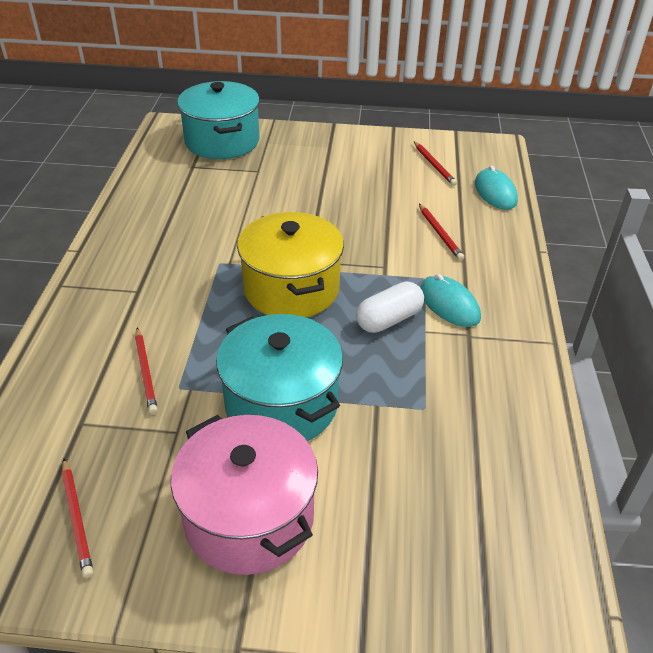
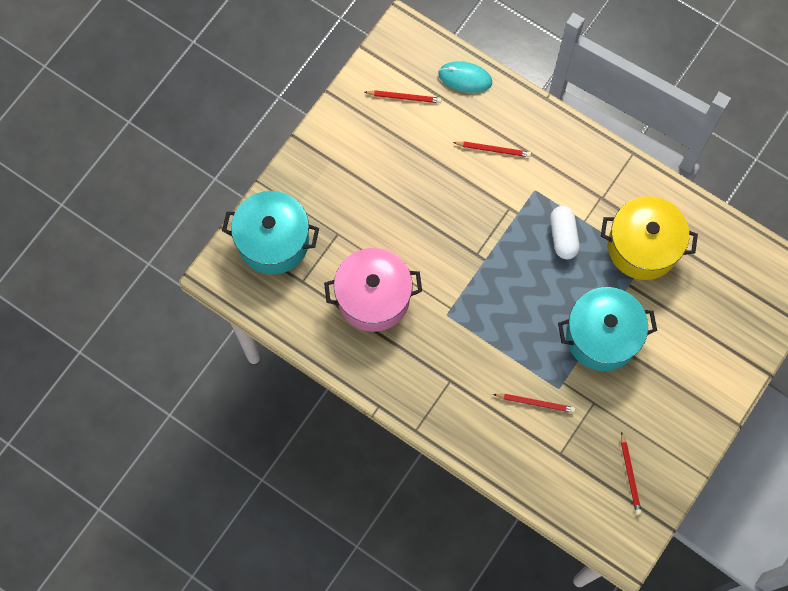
camera: 60 degrees left, 30 degrees up
red pencil [62,459,93,578] -> red pencil turned 75 degrees clockwise [621,432,642,515]
pink pot [171,415,318,575] -> pink pot moved to [324,248,422,332]
yellow pot [237,212,344,318] -> yellow pot moved to [601,196,698,280]
turquoise mouse [420,274,481,327] -> none

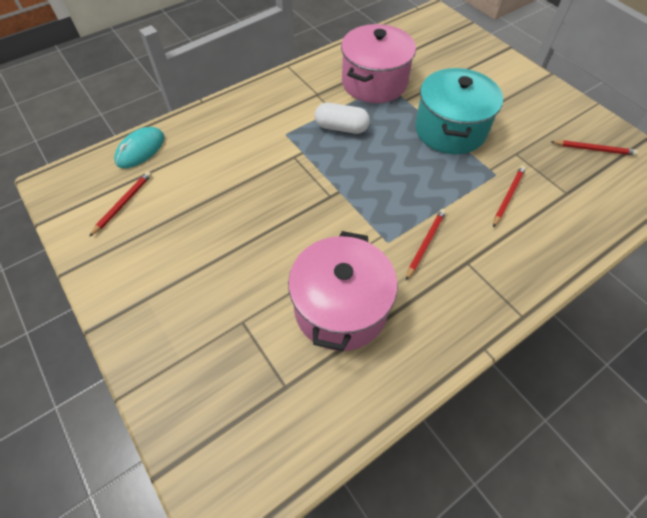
camera: 70 degrees left, 15 degrees down
turquoise pot [222,191,319,275] -> none
red pencil [453,141,531,157] -> red pencil moved to [406,209,446,280]
yellow pot [601,196,698,280] -> pink pot [341,24,416,103]

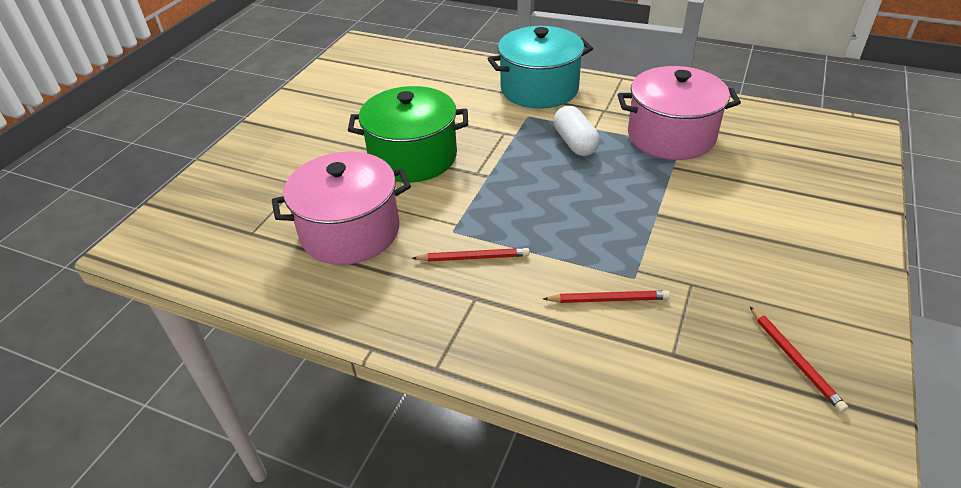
camera: 60 degrees right, 15 degrees down
red pencil [89,171,152,237] -> none
turquoise mouse [114,127,164,168] -> none
turquoise pot [415,68,503,154] -> turquoise pot moved to [488,26,593,109]
none -> green pot [348,86,468,183]

